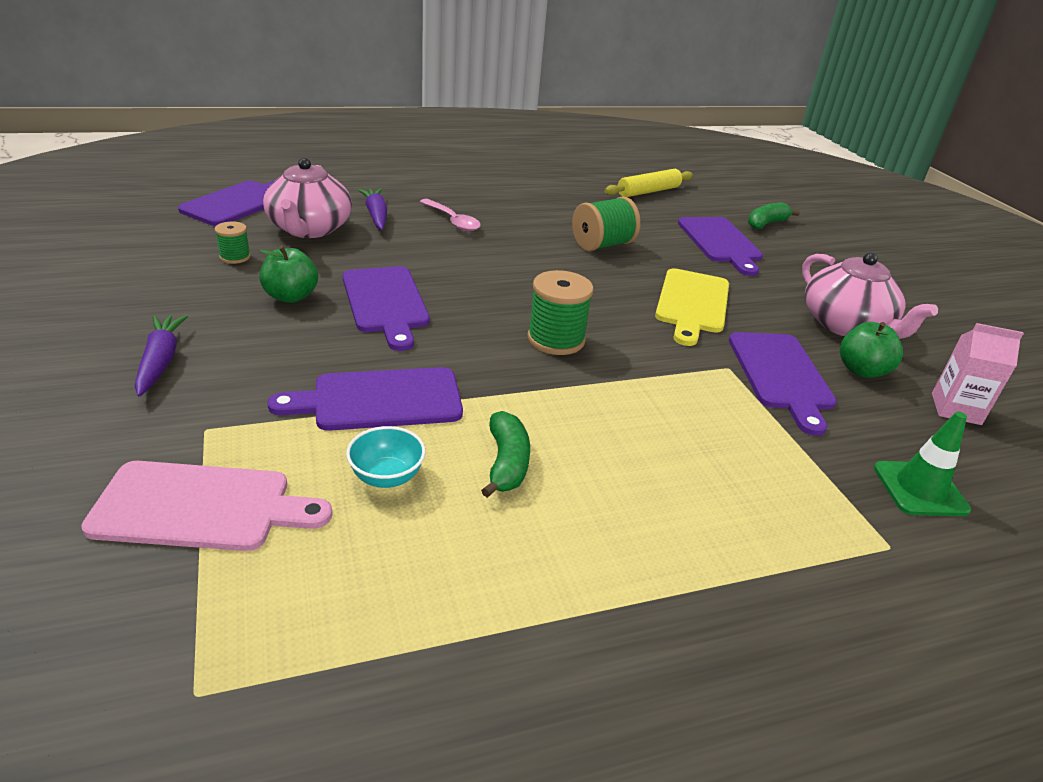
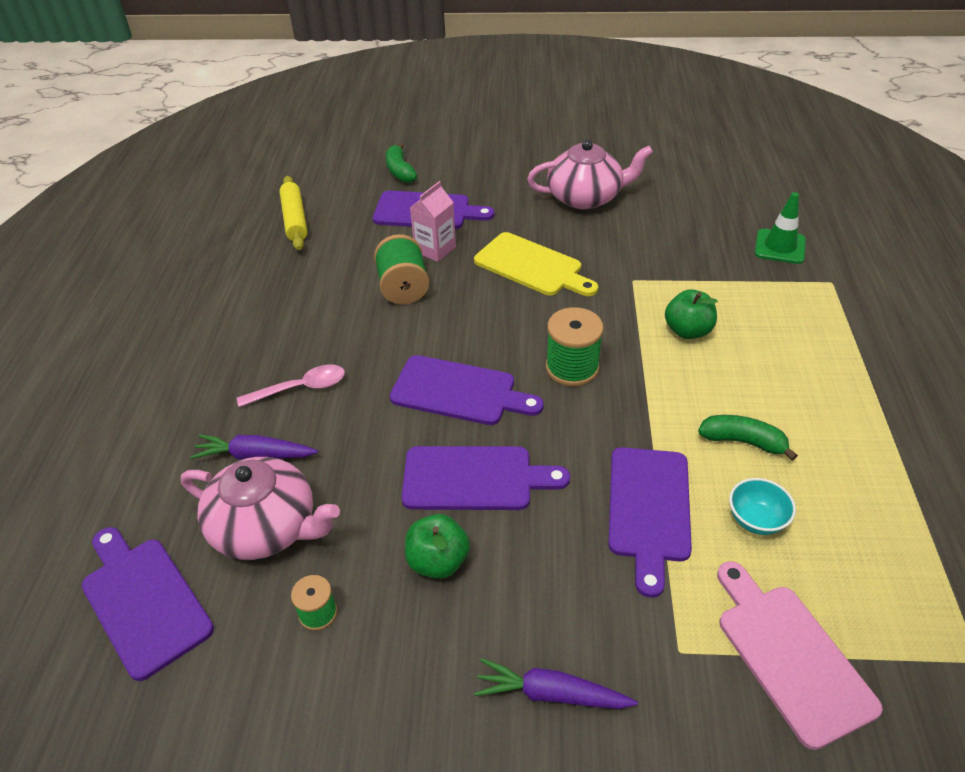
camera: 65 degrees left, 10 degrees up
pink cutting board [81,461,332,551] -> pink cutting board turned 45 degrees counterclockwise [717,561,883,750]
purple cutting board [729,332,837,436] -> purple cutting board moved to [390,355,544,425]
green apple [840,322,903,378] -> green apple moved to [665,289,718,339]
pink carton [932,323,1024,425] -> pink carton moved to [410,181,456,262]

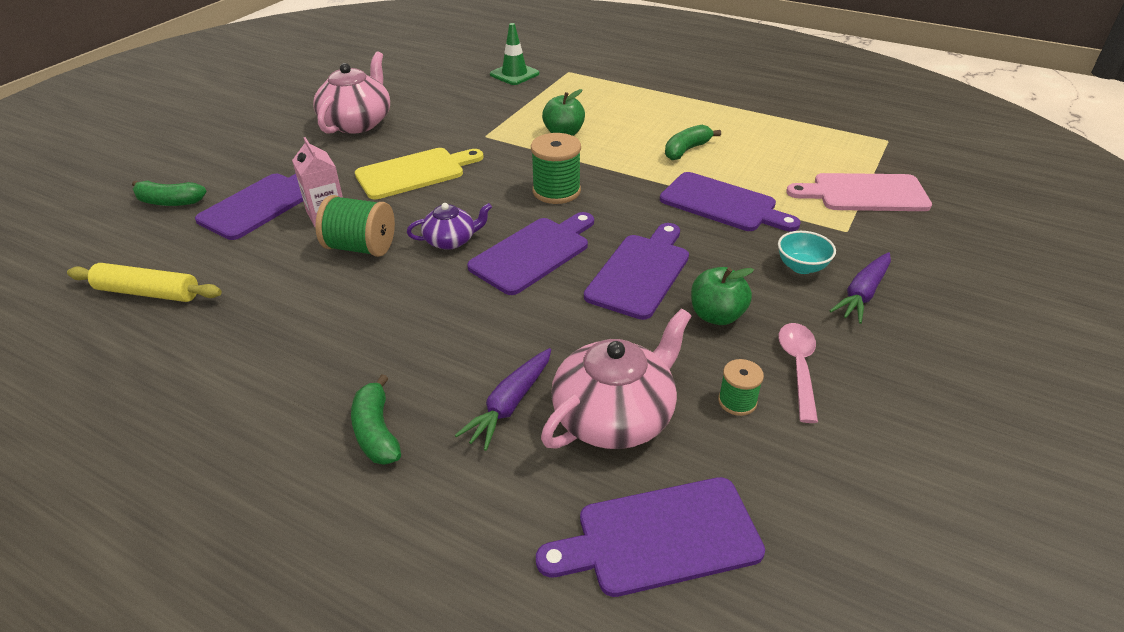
camera: 65 degrees left, 5 degrees down
pink spoon [237,365,345,407] -> pink spoon moved to [778,323,818,423]
turquoise bowl [729,478,796,535] -> turquoise bowl moved to [778,231,836,274]
none -> green banana [351,374,401,465]
none -> purple teapot [407,203,492,250]

